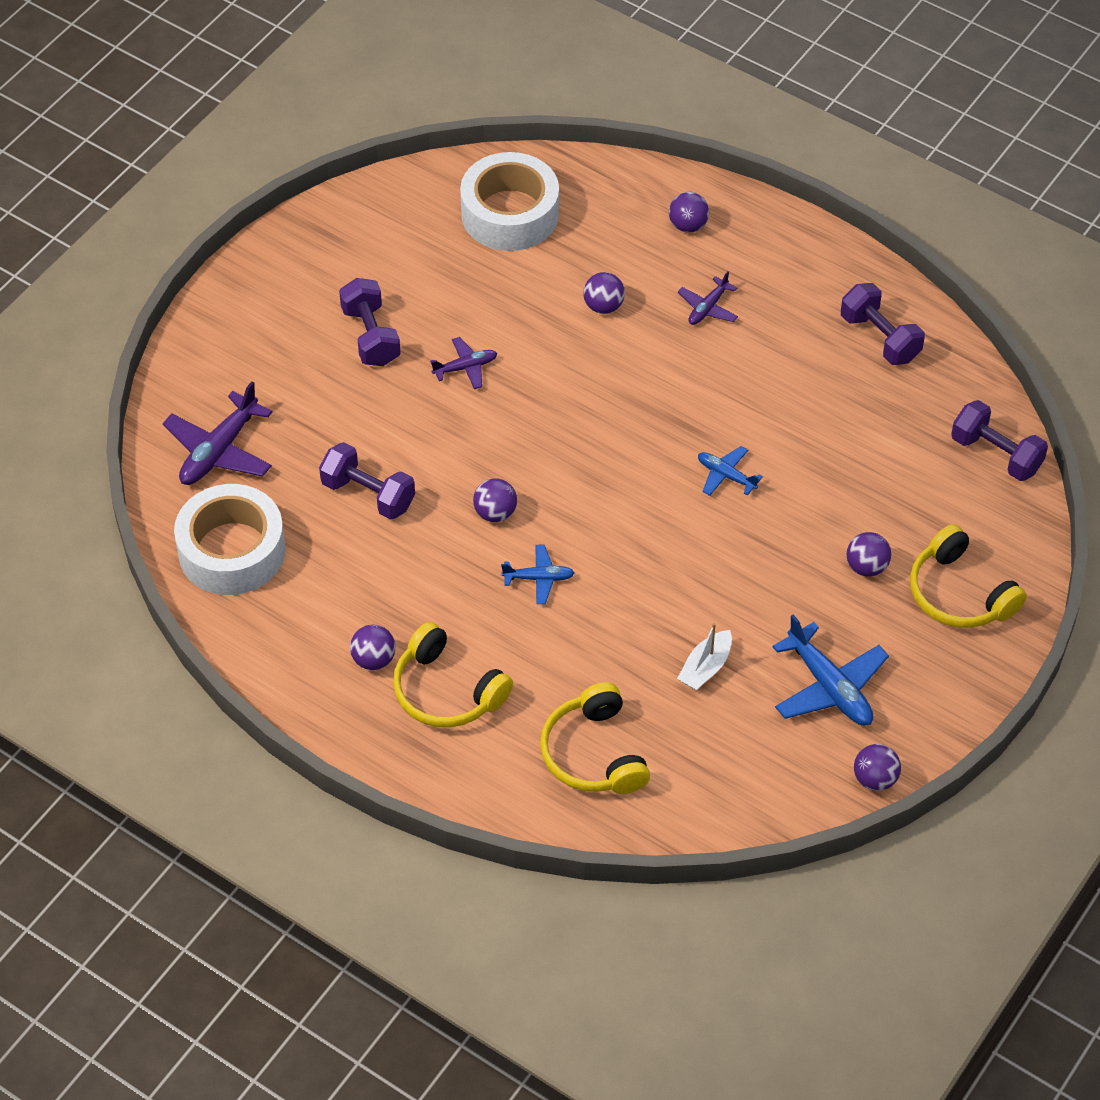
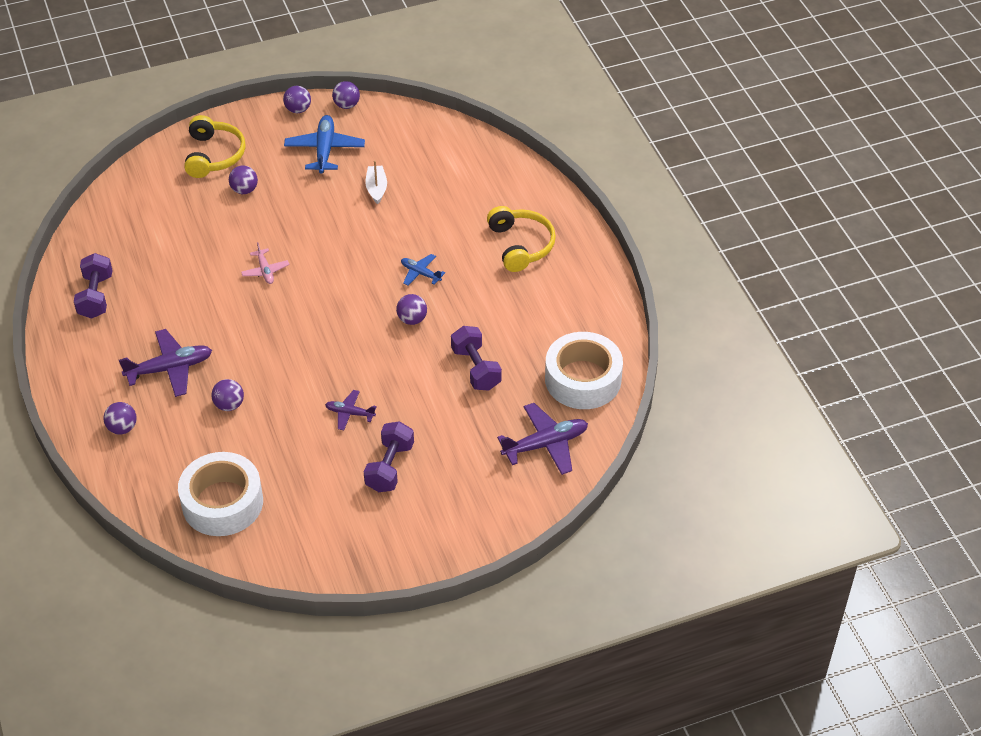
camera: 145 degrees left, 5 degrees down
purple ball [350,625,396,670] -> purple ball moved to [283,86,311,113]
yellow headphones [540,682,650,794] -> none
white boat [677,623,732,690] -> white boat turned 75 degrees counterclockwise [365,160,387,204]
purple plane [678,271,738,325] -> purple plane [119,329,212,397], size x1.77
blue plane [698,446,763,496] -> pink plane [241,242,289,284]
purple dumbbell [951,400,1048,481] -> none

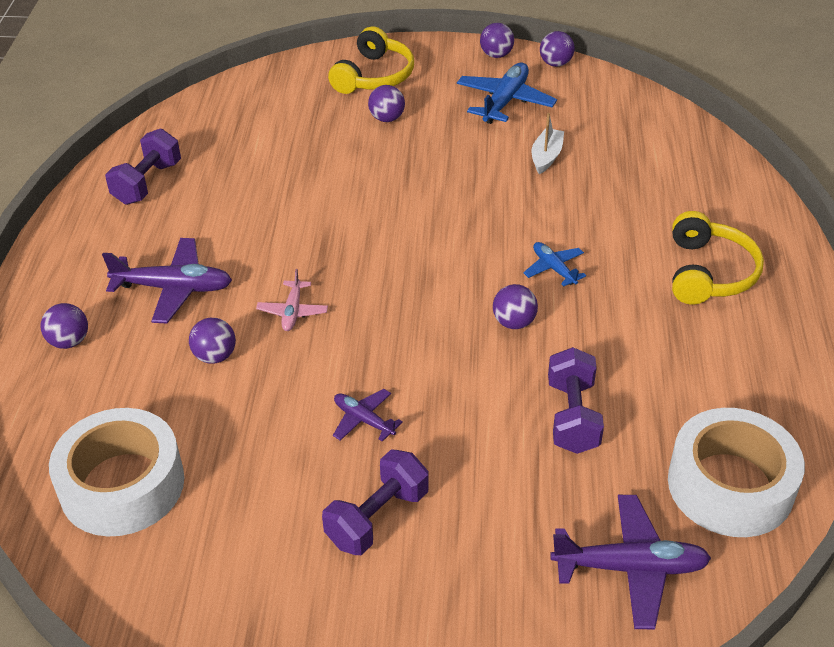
camera: 25 degrees right, 5 degrees down
pink plane [241,242,289,284] -> pink plane moved to [256,269,328,331]

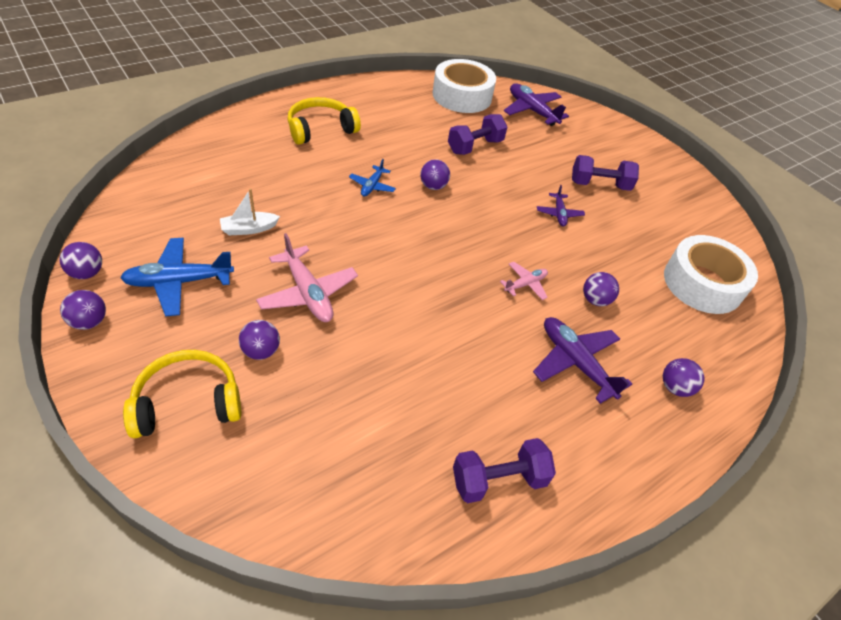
camera: 135 degrees left, 5 degrees up
none -> pink plane [256,233,358,322]

